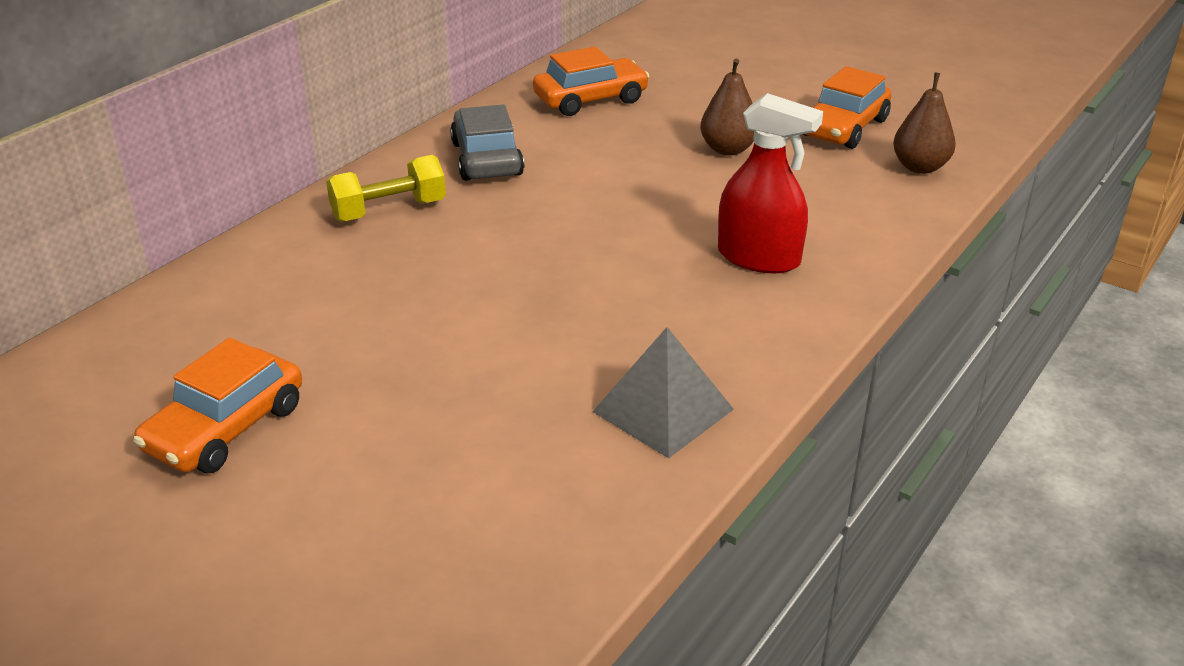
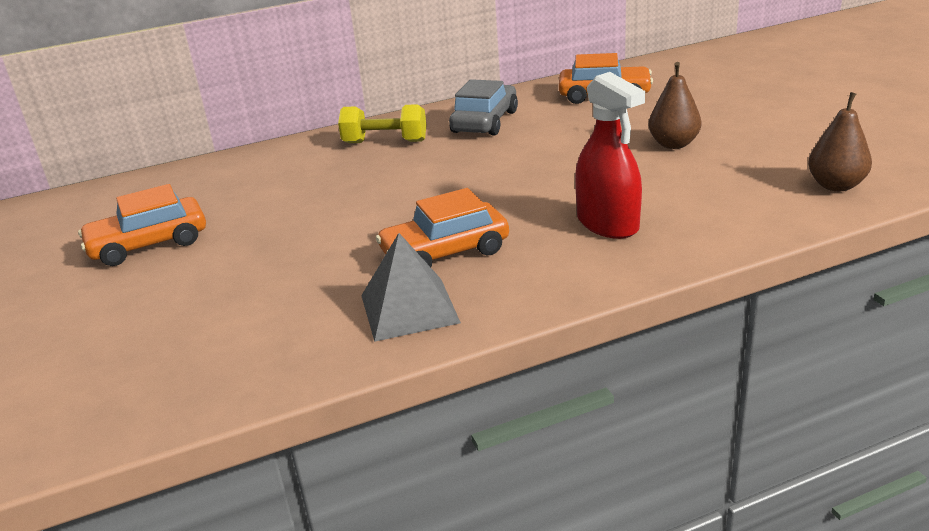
camera: 35 degrees right, 5 degrees down
orange car [803,66,892,149] -> orange car moved to [376,188,509,267]

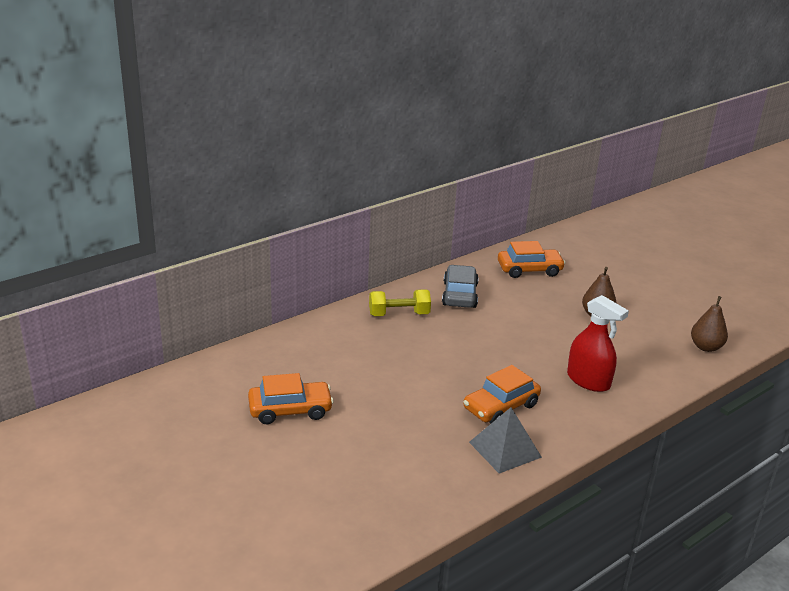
camera: 20 degrees left, 0 degrees up
orange car [78,184,206,266] -> orange car turned 150 degrees counterclockwise [248,373,334,424]

